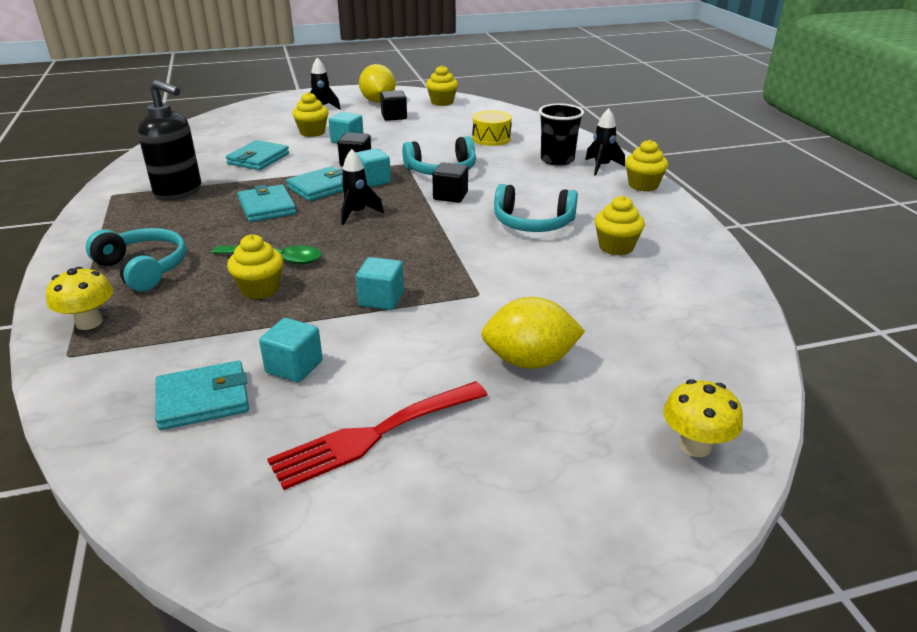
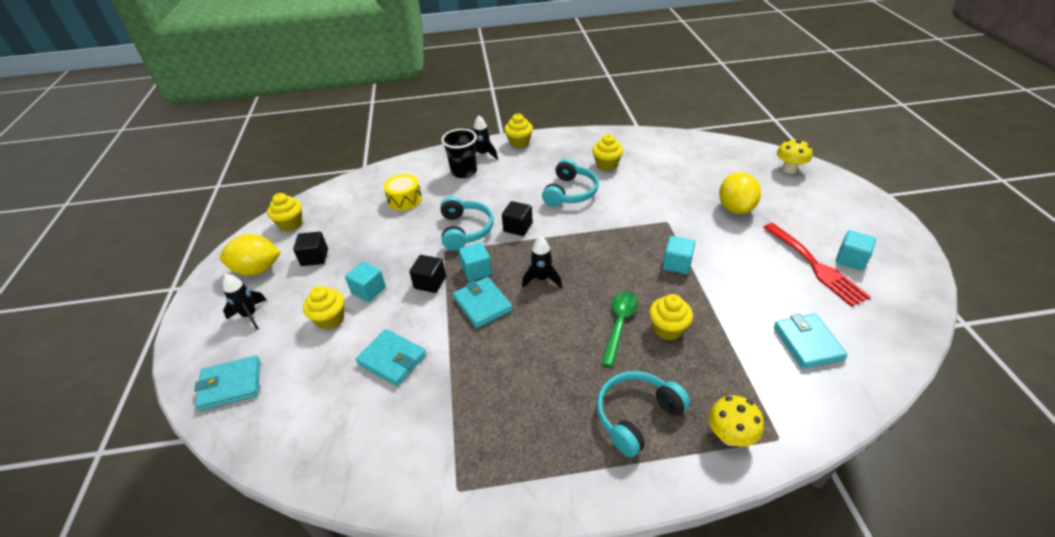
camera: 80 degrees left, 10 degrees up
black soap dispenser [138,80,201,201] -> none
turquoise wallet [238,184,296,222] -> turquoise wallet moved to [194,355,260,411]
turquoise cube [259,318,323,382] -> turquoise cube moved to [836,230,876,271]

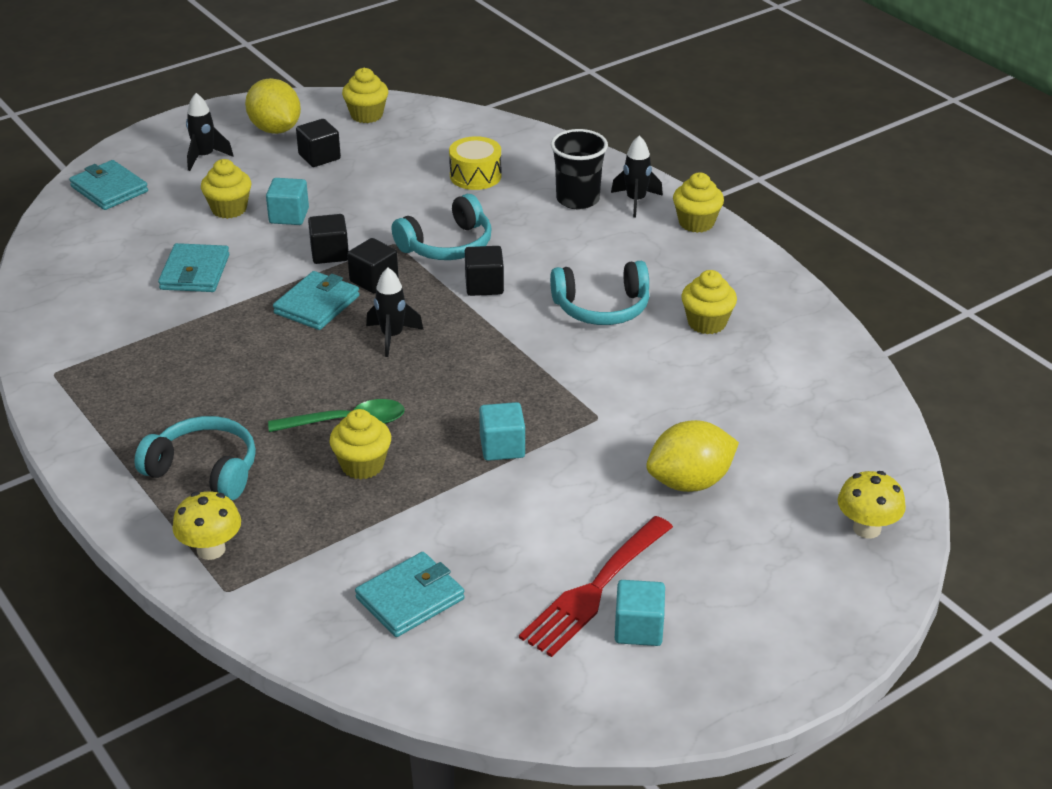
camera: 60 degrees right, 5 degrees down
turquoise cube [459,242,492,281] -> black cube [347,238,398,293]

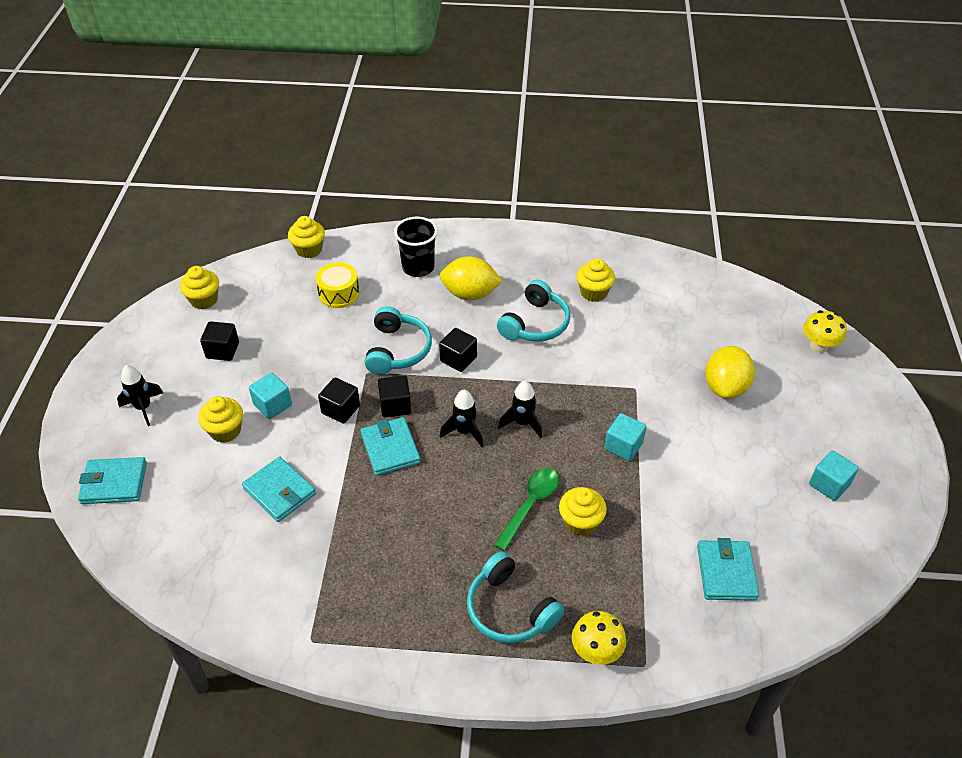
camera: 50 degrees left, 10 degrees up
turquoise headphones [134,416,256,500] -> turquoise headphones turned 105 degrees counterclockwise [467,551,564,643]
yellow lemon [245,78,301,134] -> yellow lemon moved to [440,256,503,300]
red fork [519,516,673,657] -> none
black rocket [611,135,663,217] -> black rocket moved to [498,381,542,438]
yellow cupcake [673,172,724,233] -> yellow cupcake moved to [288,216,325,258]

